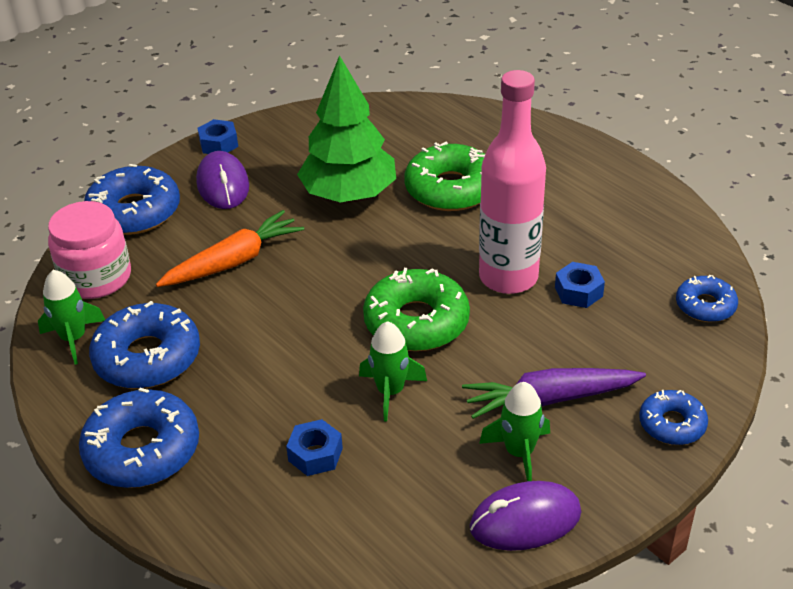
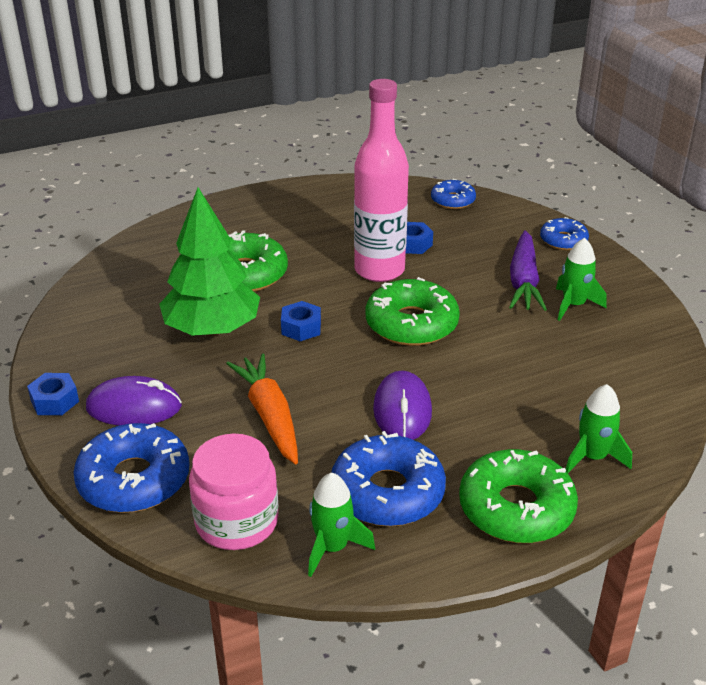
camera: 75 degrees left, 5 degrees down
blue donut [79,388,199,488] -> green donut [459,449,578,543]
blue nut [286,419,343,476] -> blue nut moved to [281,301,321,341]
green rocket [359,321,427,422] -> green rocket moved to [566,384,632,473]
purple mouse [470,481,581,551] -> purple mouse moved to [373,371,432,440]

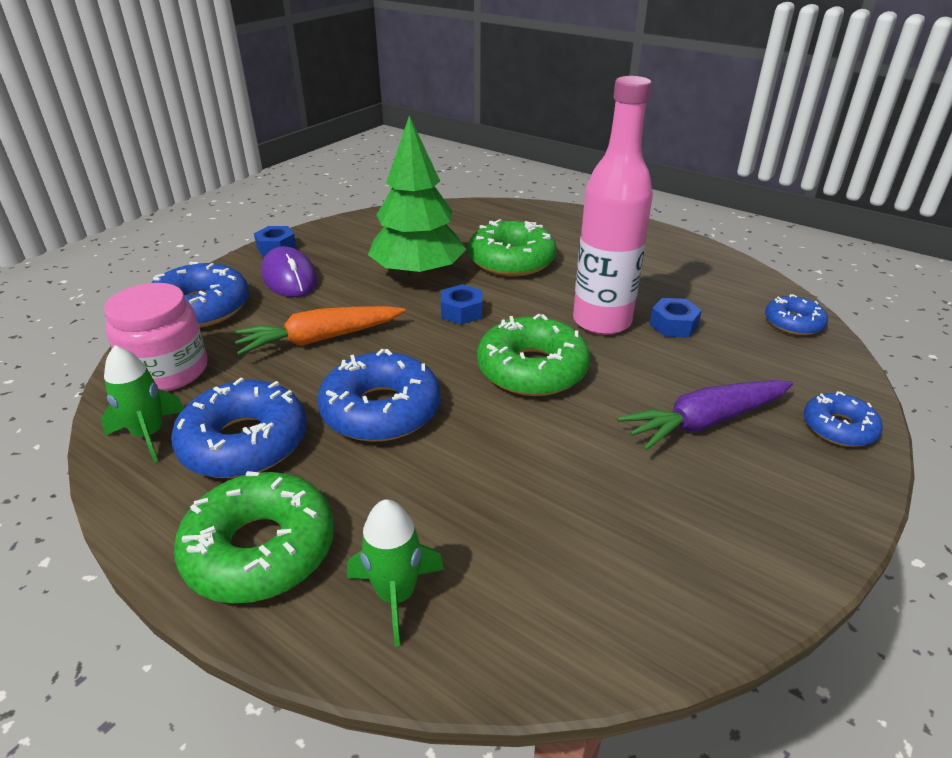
camera: 60 degrees right, 0 degrees up
orange carrot [226,353,298,464] -> orange carrot turned 150 degrees counterclockwise [233,306,405,355]
purple mouse [373,371,432,440] -> blue donut [317,349,440,442]
green rocket [556,238,607,321] -> none

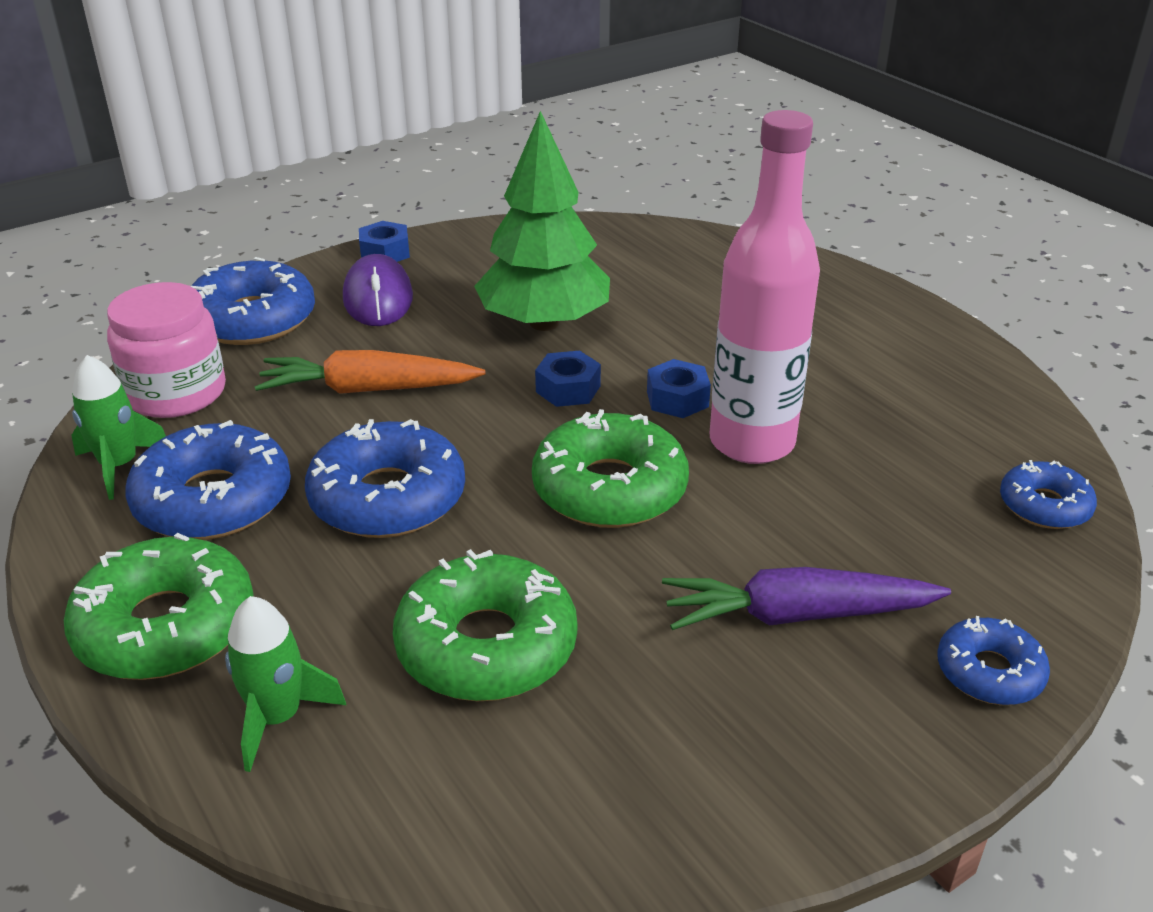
camera: 20 degrees right, 0 degrees up
green donut [468,219,557,276] -> green donut moved to [393,549,577,701]
blue nut [649,298,702,338] -> blue nut moved to [647,359,711,418]

